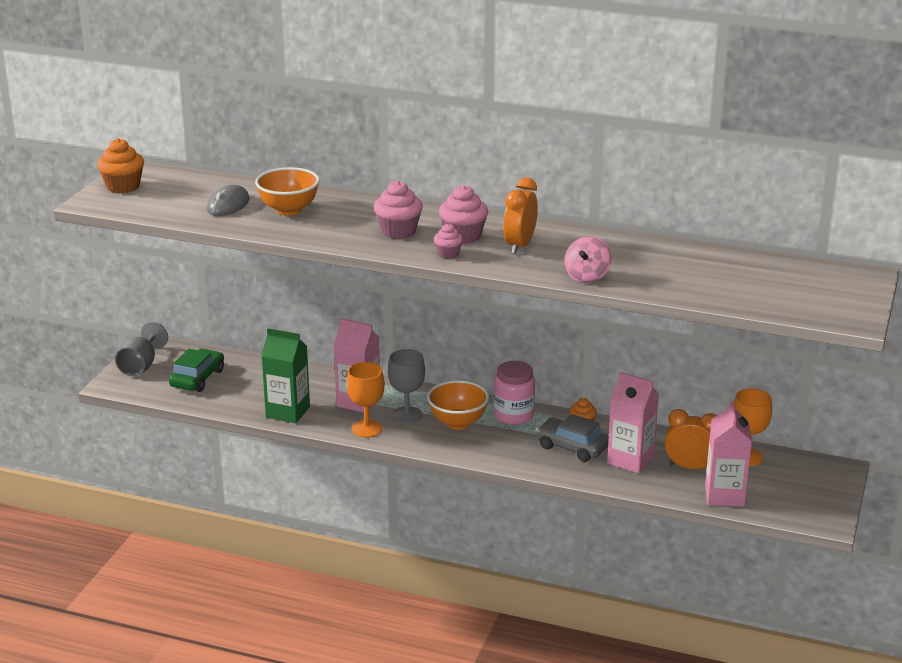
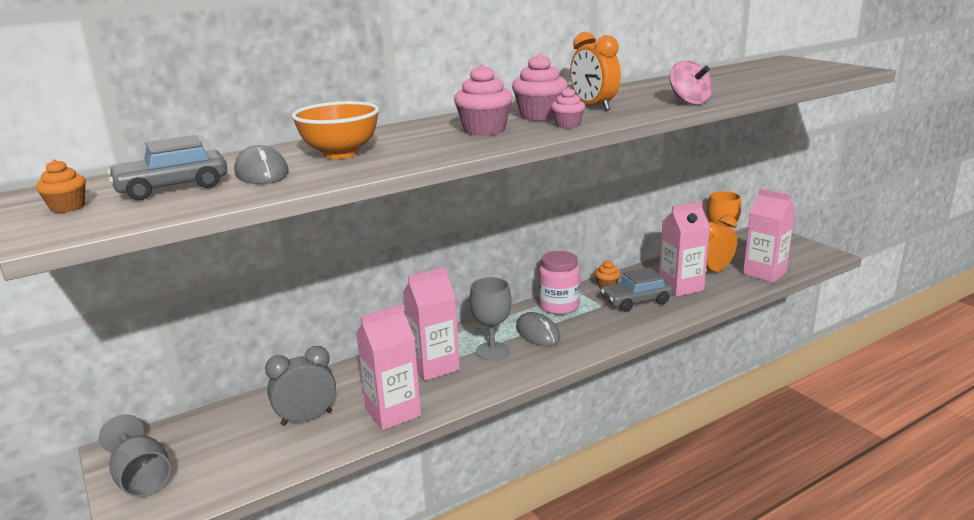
camera: 50 degrees left, 5 degrees down
orange cupcake [97,138,144,193] -> orange cupcake [36,160,86,213], size x0.59
green car [169,348,224,392] -> none
green carton [261,328,310,423] -> pink carton [356,304,421,430]
orange goblet [347,362,385,437] -> none
orange bowl [427,380,489,430] -> grey mouse [516,312,560,346]
none -> grey car [107,135,227,200]
none -> grey clock [265,346,336,426]

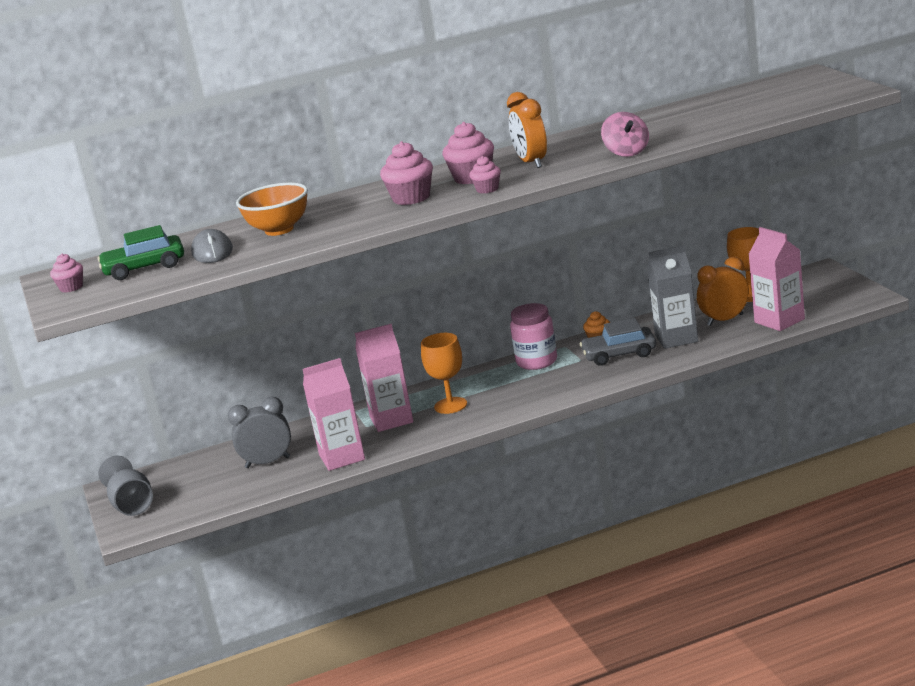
camera: 15 degrees right, 0 degrees up
orange cupcake [36,160,86,213] -> pink cupcake [50,254,83,293]
grey car [107,135,227,200] -> green car [97,225,184,280]
grey goblet [470,277,511,360] -> orange goblet [421,333,467,414]
grey mouse [516,312,560,346] -> none
pink carton [659,201,710,297] -> grey carton [647,245,698,349]

